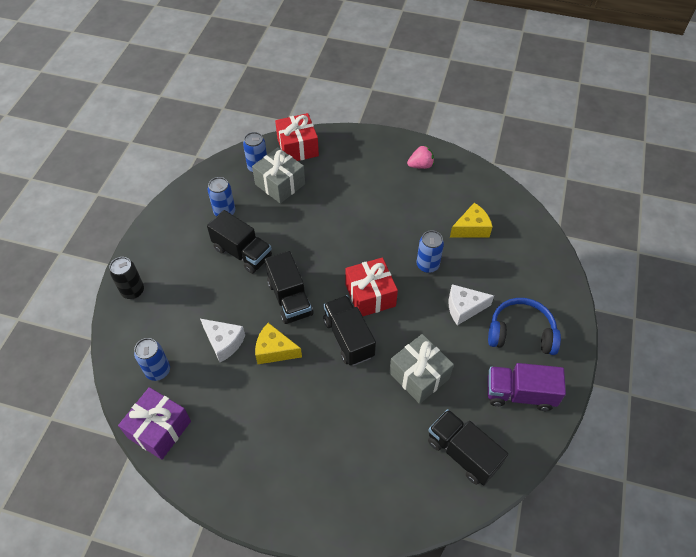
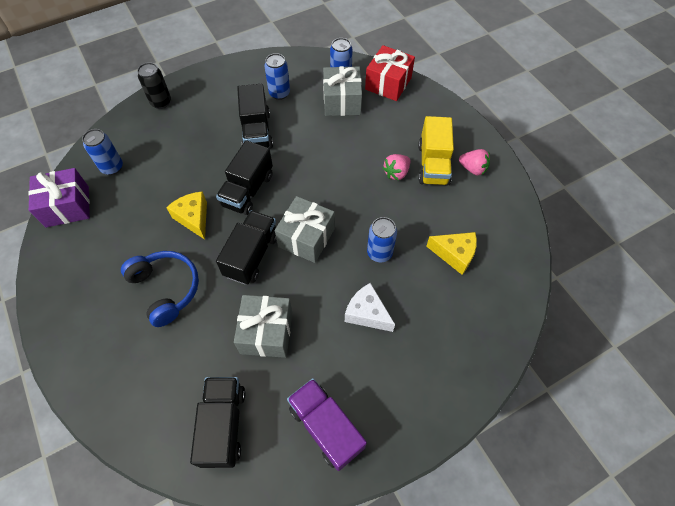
camera: 45 degrees right, 5 degrees up
white cheese [200,319,245,362] -> none
red gift [345,257,398,316] -> grey gift [275,196,335,263]
blue headphones [488,298,561,355] -> blue headphones moved to [121,251,199,327]
none -> pink strawberry [383,154,410,181]
none -> yellow truck [418,116,454,186]

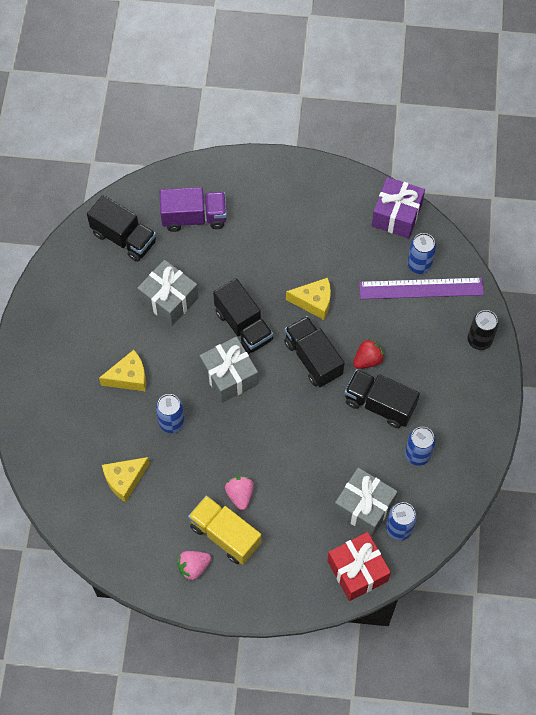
camera: 125 degrees right, 5 degrees up
blue headphones [121,251,199,327] -> none
purple truck [287,378,367,471] -> purple truck moved to [159,187,227,232]
white cheese [345,283,395,332] -> yellow cheese [99,350,146,392]
none -> red strawberry [353,339,385,369]
none -> purple ruler [359,278,484,299]

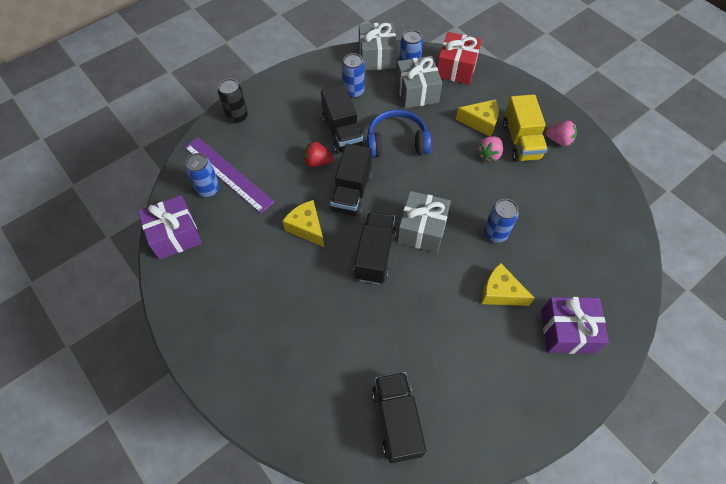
camera: 135 degrees left, 5 degrees down
yellow cheese [102,457,150,502] -> yellow cheese moved to [456,99,499,137]
grey gift [137,260,199,326] -> grey gift moved to [359,22,398,70]
purple truck [159,187,227,232] -> none
none -> blue headphones [367,109,431,157]
none -> purple gift [541,297,609,354]

